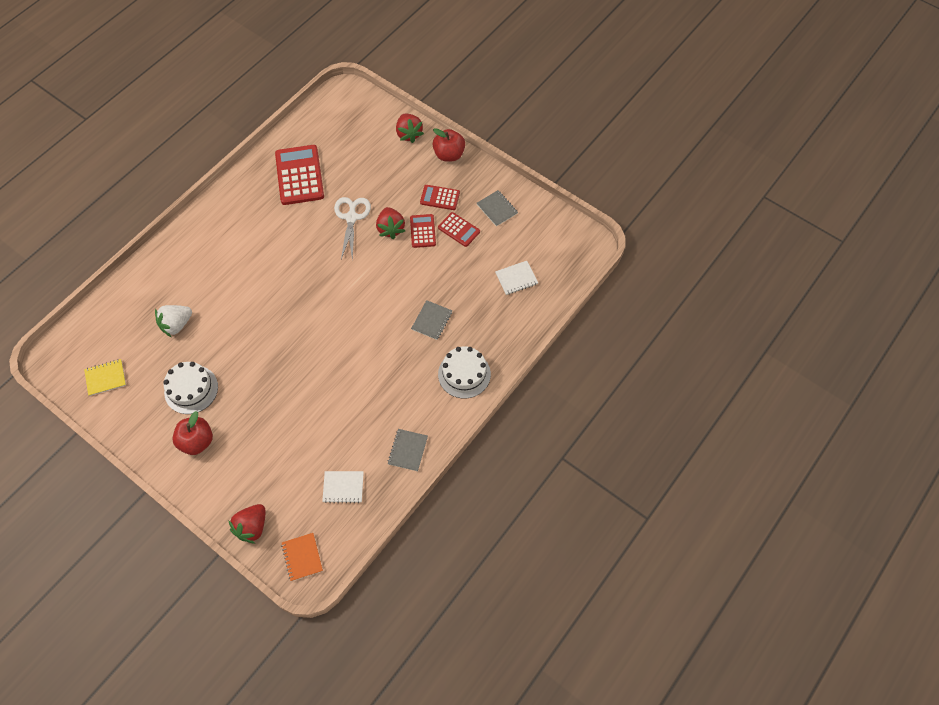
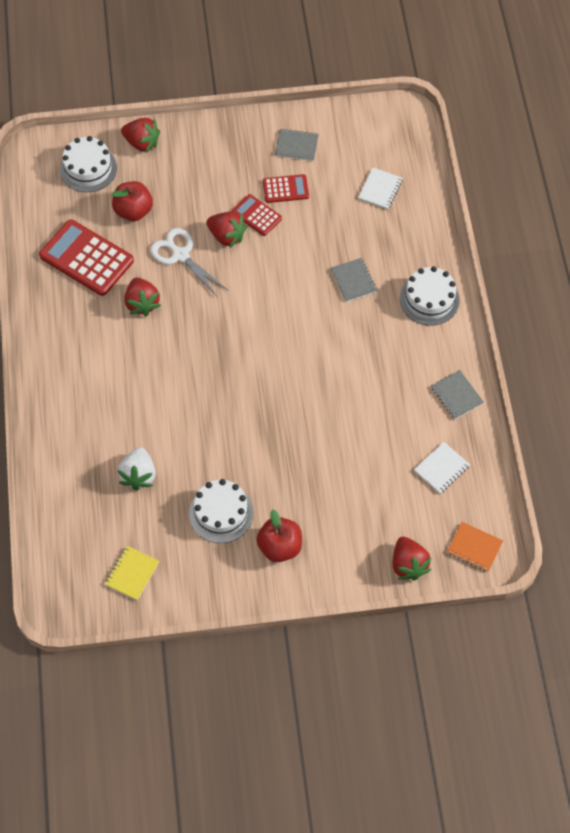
camera: 45 degrees left, 0 degrees up
red calculator [420,185,460,210] -> none
red apple [432,128,465,162] -> red apple moved to [112,181,153,221]
none -> white cake [60,136,117,192]
none -> red strawberry [124,277,161,317]

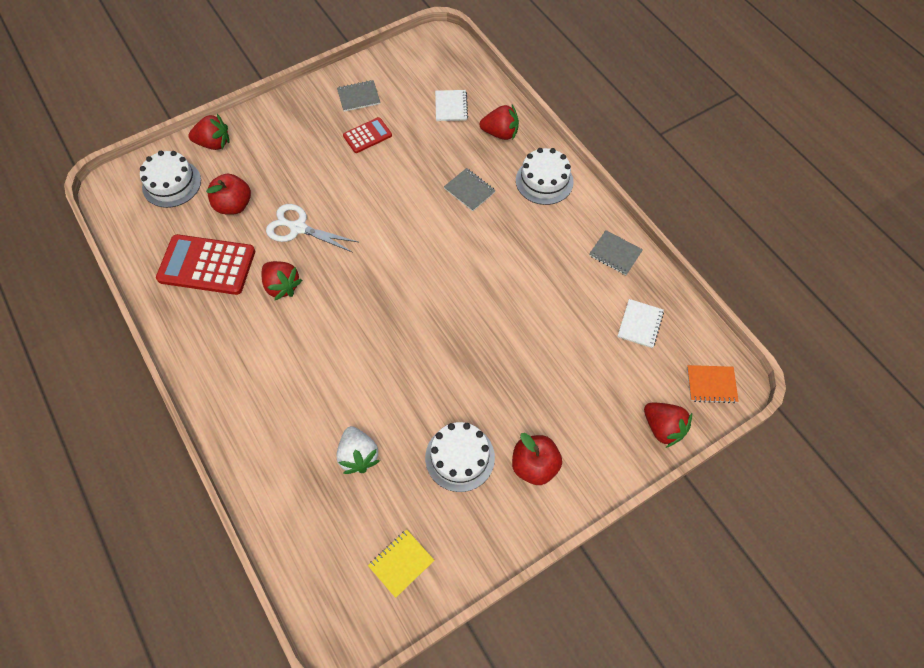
camera: 25 degrees left, 0 degrees up
yellow notebook [105,546,159,600] -> yellow notebook turned 45 degrees clockwise [368,530,435,598]
red strawberry [206,212,247,248] -> red strawberry moved to [480,105,519,140]
red calculator [232,194,282,236] -> none

